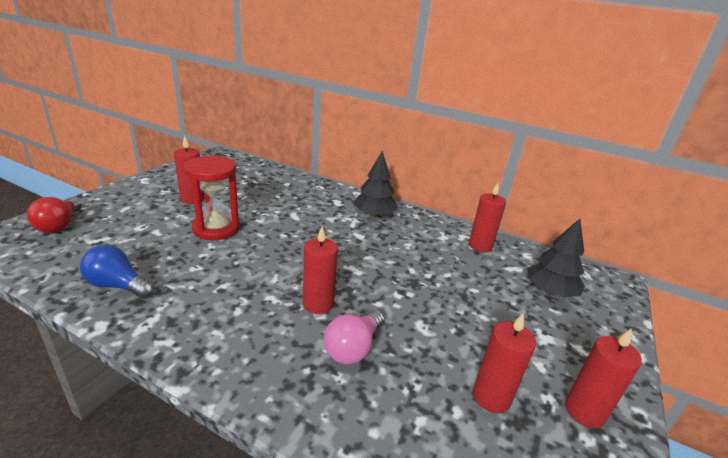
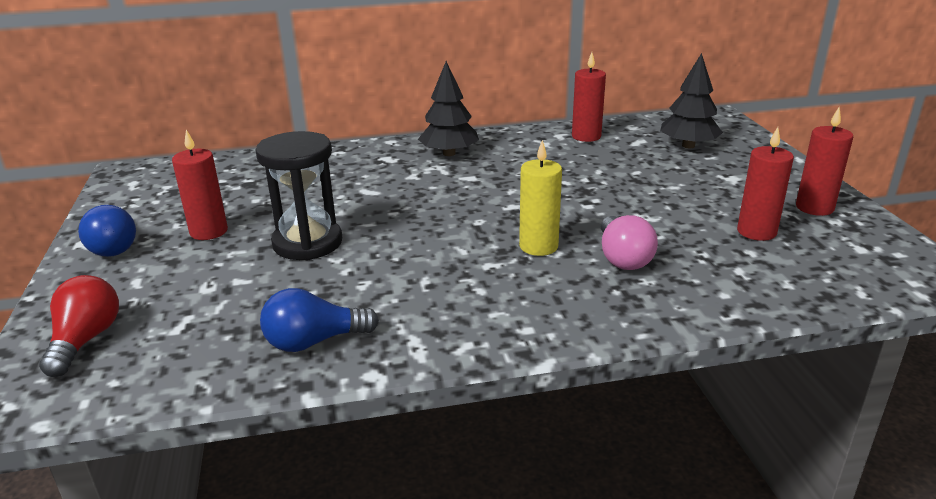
camera: 35 degrees left, 0 degrees up
red light bulb [27,197,82,233] -> red light bulb turned 135 degrees counterclockwise [39,275,119,377]
red hourglass [184,155,240,240] -> black hourglass [255,131,342,260]
red candle [303,227,338,314] -> yellow candle [519,140,562,256]
none -> blue light bulb [78,205,136,257]

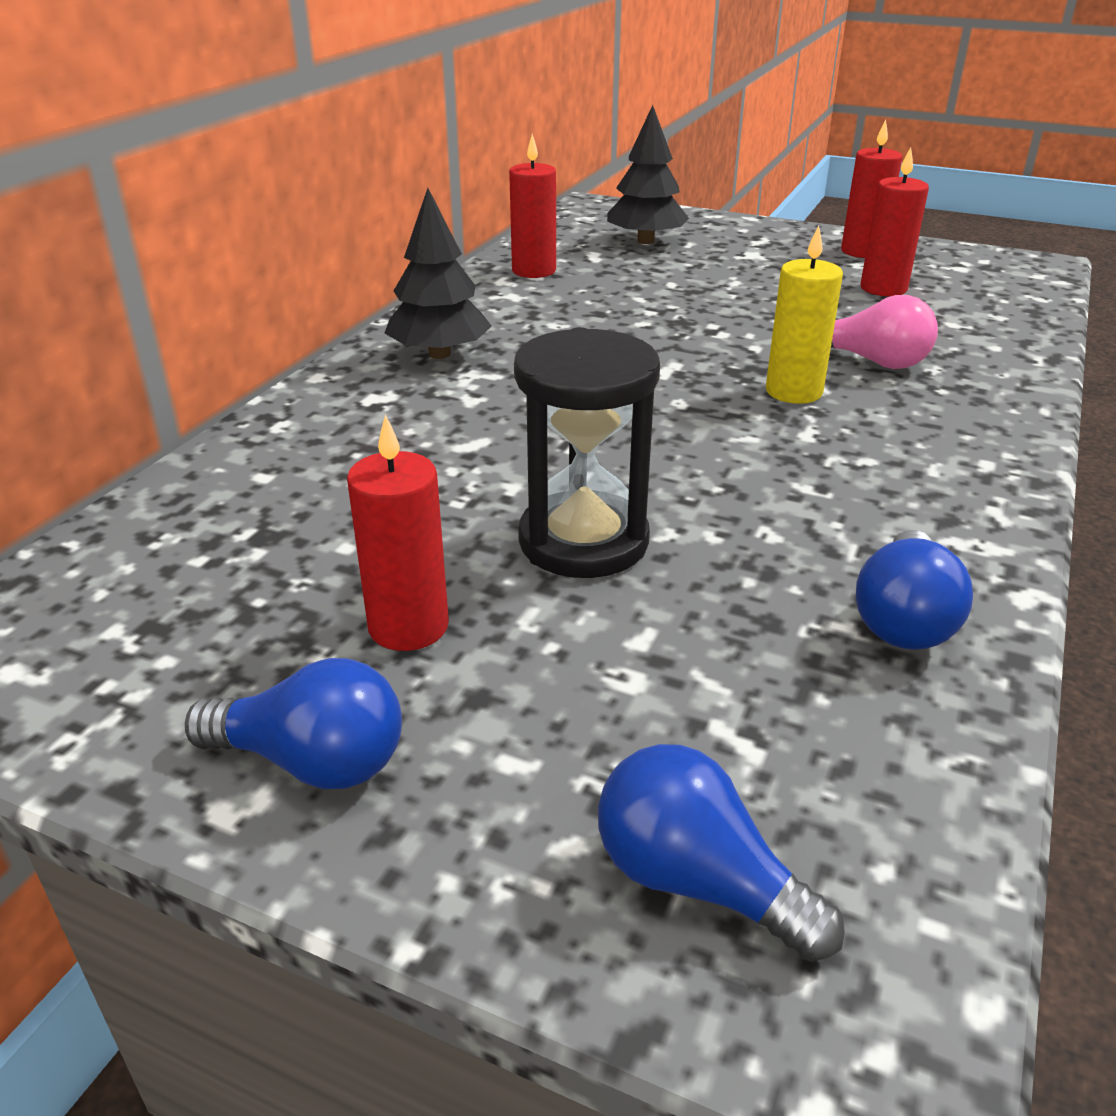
camera: 55 degrees left, 5 degrees up
red light bulb [39,275,119,377] -> blue light bulb [598,744,845,962]

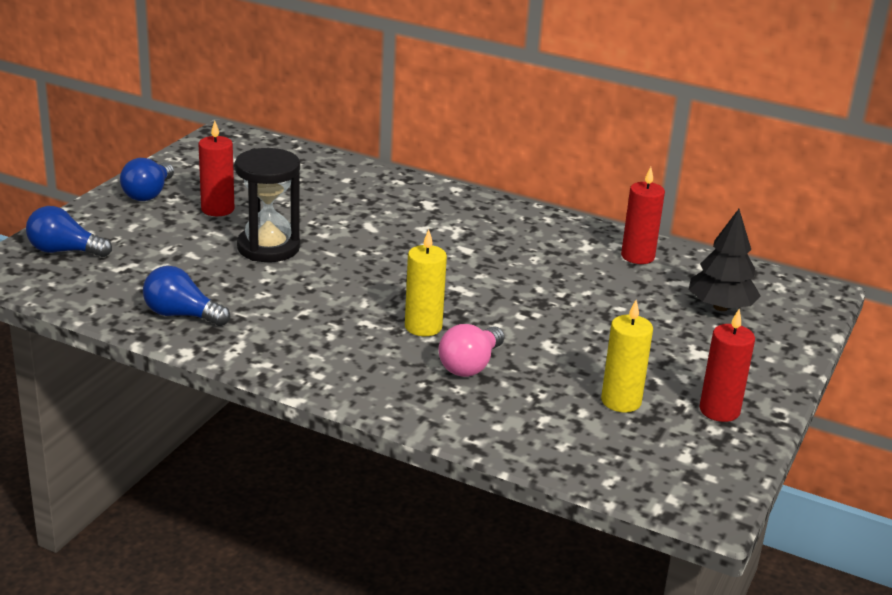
camera: 90 degrees right, 5 degrees down
black tree [385,188,491,359] -> none
blue light bulb [598,744,845,962] -> blue light bulb turned 120 degrees counterclockwise [26,206,112,257]
red candle [861,147,929,296] -> yellow candle [601,300,653,412]

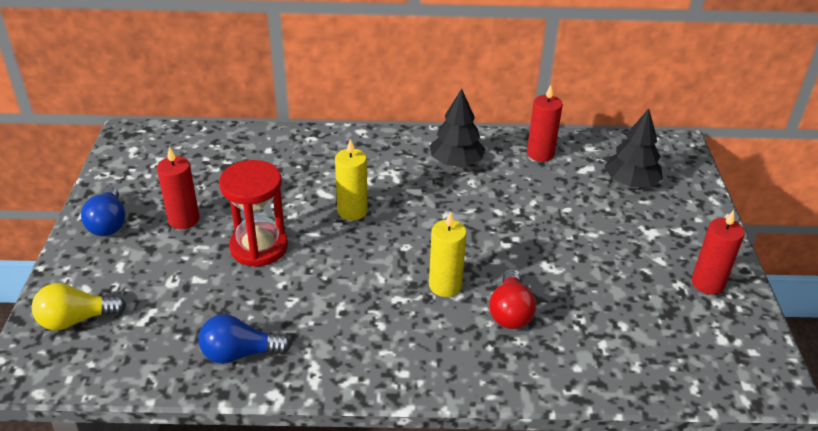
camera: 25 degrees left, 10 degrees up
blue light bulb [26,206,112,257] -> yellow light bulb [32,283,126,330]
black hourglass [235,148,300,262] -> red hourglass [219,160,288,267]
pink light bulb [438,324,504,377] -> red light bulb [489,269,536,329]
yellow candle [601,300,653,412] -> yellow candle moved to [335,139,368,220]
none -> black tree [430,89,485,167]

